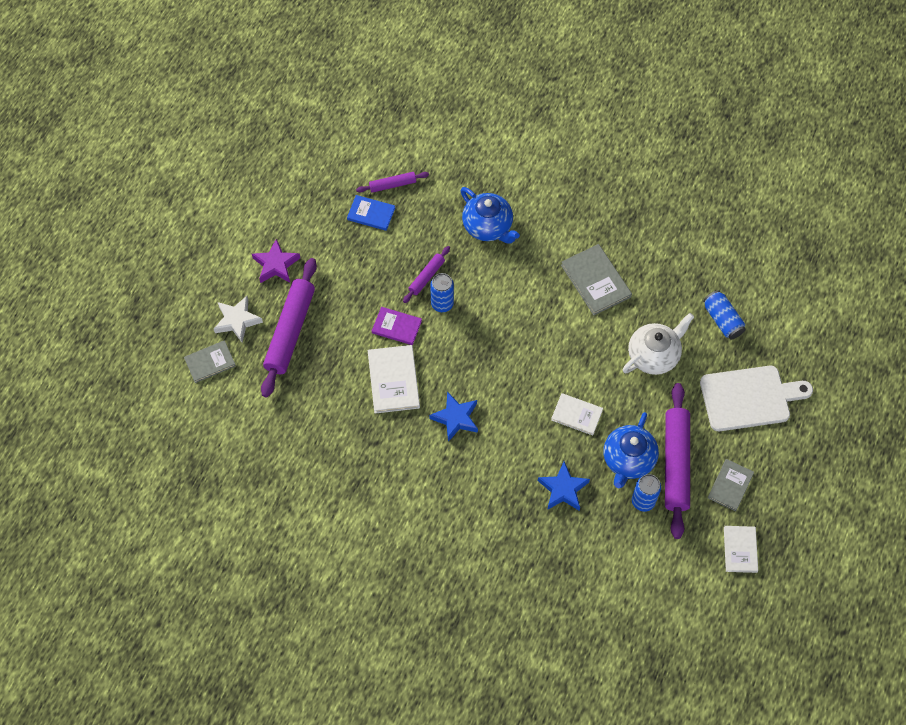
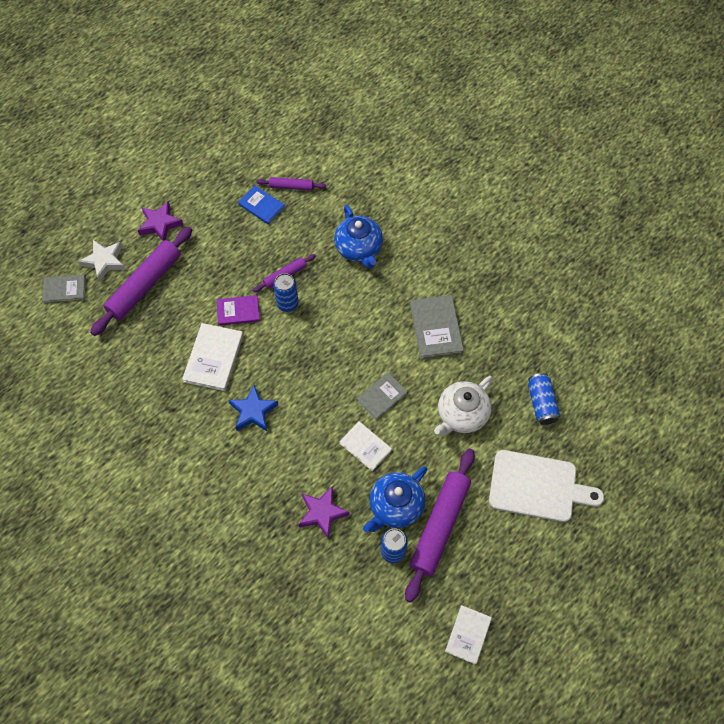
camera: 20 degrees right, 0 degrees up
purple book [372,307,422,345] -> purple book turned 45 degrees counterclockwise [217,295,260,326]
blue star [538,461,590,510] -> purple star [298,486,349,539]
white teapot [623,313,694,375] -> white teapot turned 150 degrees clockwise [434,376,493,436]
grey book [708,459,754,512] -> grey book moved to [357,372,408,420]

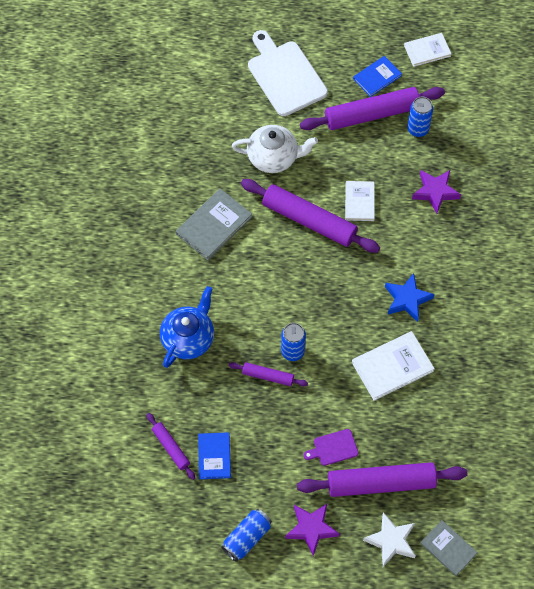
camera: 130 degrees left, 0 degrees up
purple book [217,295,260,326] -> none
grey book [357,372,408,420] -> purple rolling pin [241,179,380,253]
blue teapot [363,466,427,532] -> none
blue can [528,373,560,425] -> blue can moved to [221,509,272,562]
none -> purple cutting board [303,429,358,466]
none -> blue book [353,56,402,97]

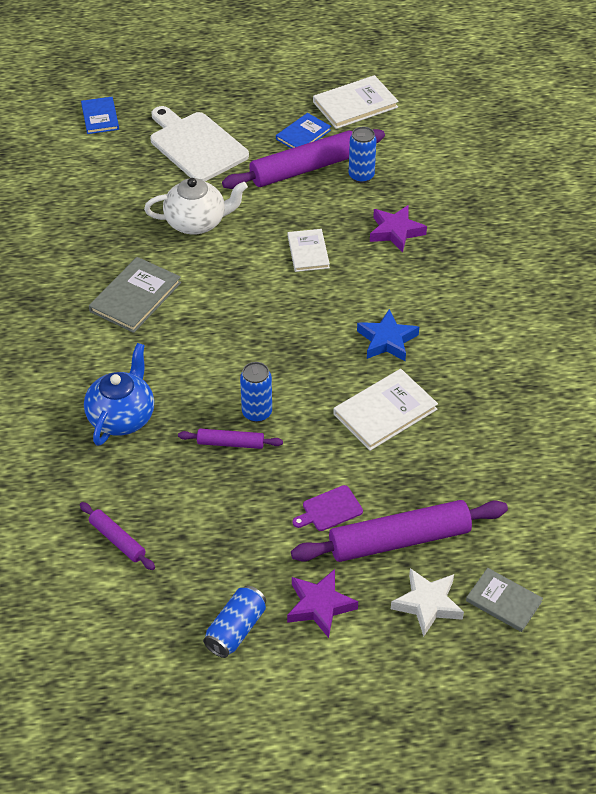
camera: 10 degrees left, 15 degrees down
blue book [198,432,231,479] -> blue book moved to [81,97,119,134]
purple rolling pin [241,179,380,253] -> none
white book [404,33,452,67] -> white book [313,75,399,129], size x1.53

